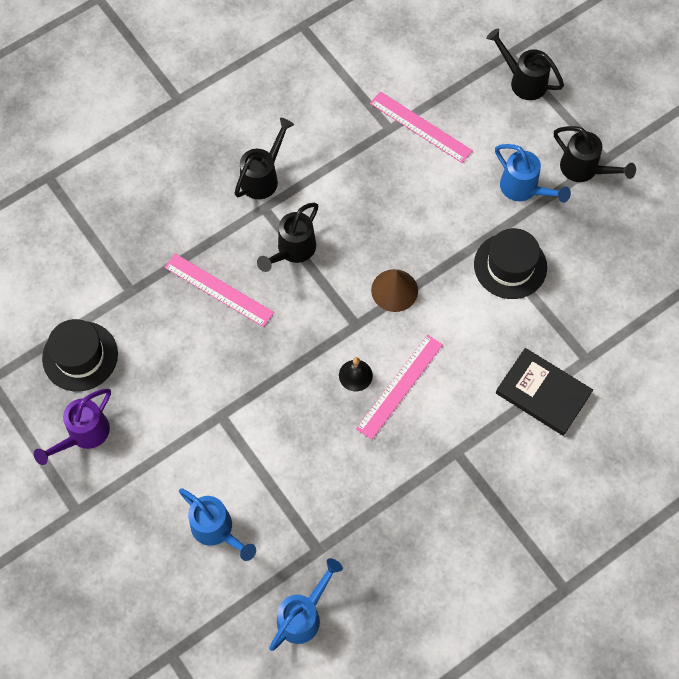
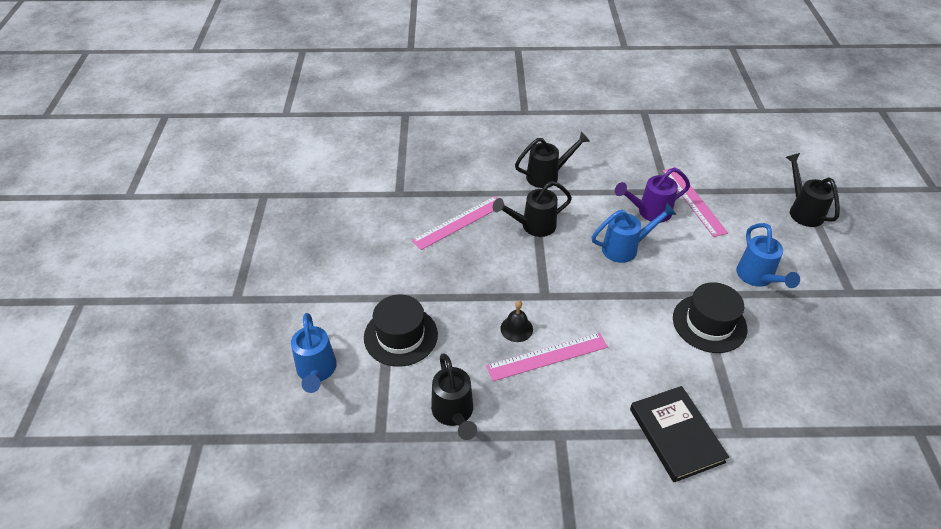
camera: 35 degrees right, 20 degrees down
purple watering can [34,389,111,465] -> purple watering can moved to [615,168,690,223]
black hat [42,319,118,391] -> black hat moved to [364,295,438,367]
pink ruler [164,253,274,327] -> pink ruler turned 75 degrees clockwise [411,196,505,250]
blue watering can [269,558,343,651] -> blue watering can moved to [591,203,676,263]
brown cone [371,269,418,312] -> none
black watering can [554,126,636,182] -> black watering can moved to [431,353,477,440]

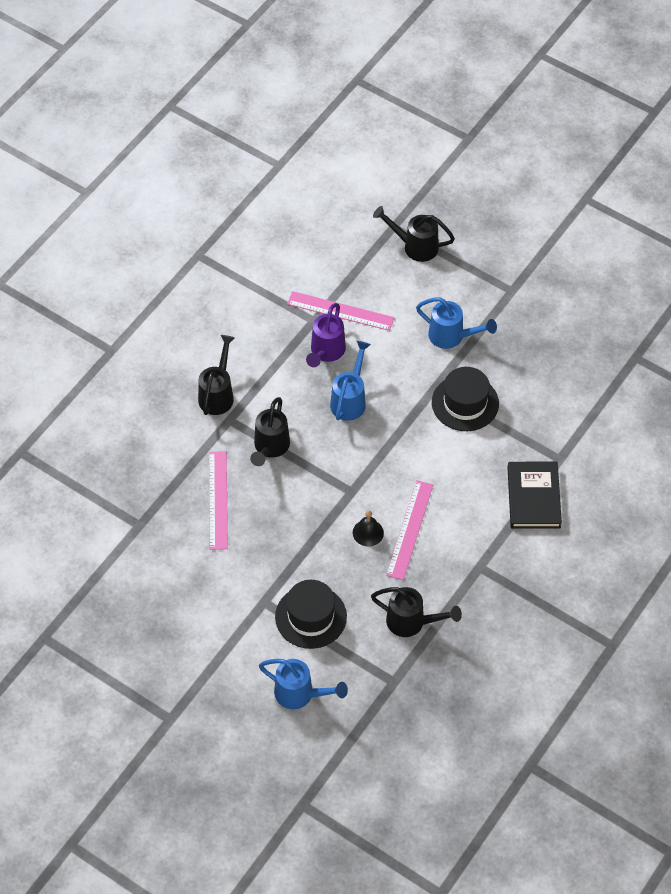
camera: 55 degrees left, 10 degrees up
black book [630,386,729,482] -> black book turned 75 degrees clockwise [507,462,562,529]

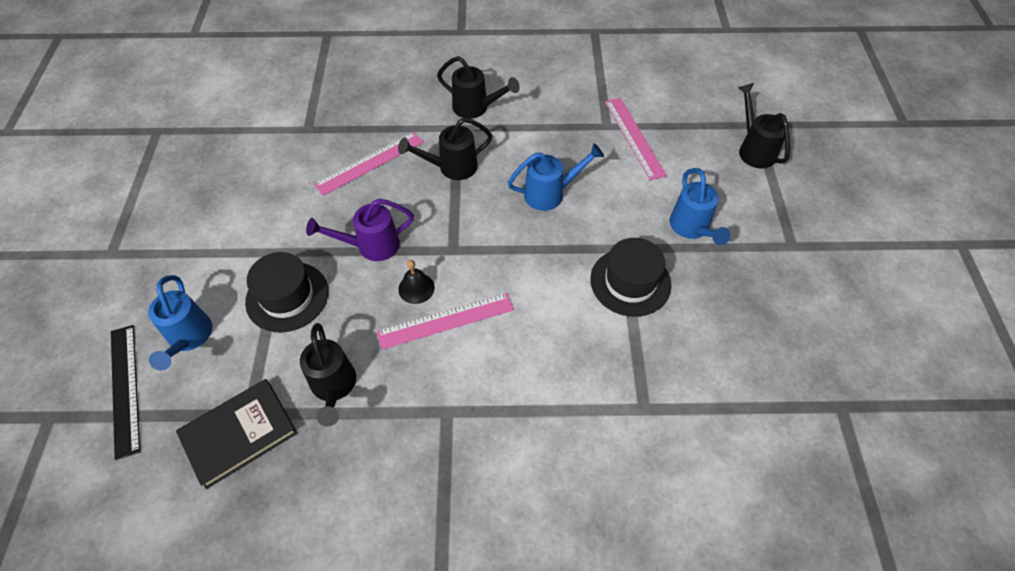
camera: 55 degrees right, 0 degrees up
black watering can [198,335,235,415] -> black watering can turned 45 degrees clockwise [437,56,520,119]
purple watering can [306,303,346,367] -> purple watering can moved to [306,199,414,261]
black book [507,462,562,529] -> black book moved to [176,379,297,489]
none -> black ruler [111,325,140,460]

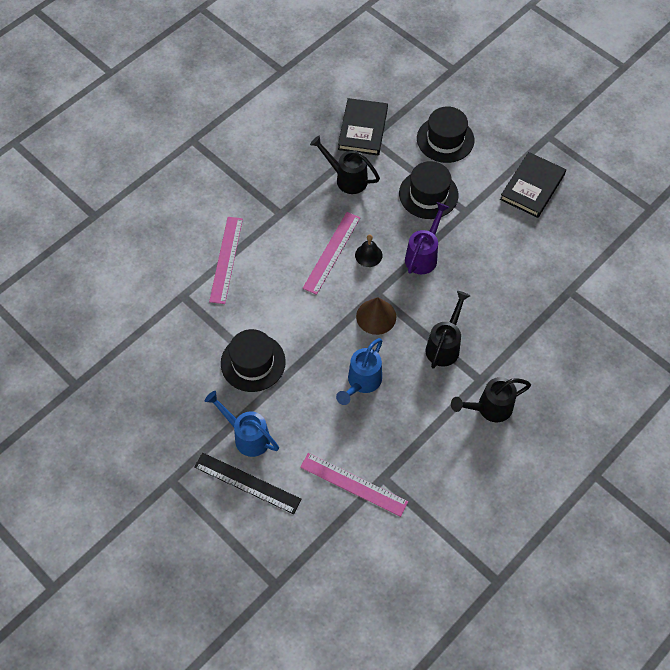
camera: 135 degrees right, 5 degrees up
black ruler [111,325,140,460] -> black ruler moved to [194,453,302,514]
blue watering can [148,275,212,370] -> black hat [417,106,474,163]
pink ruler [314,132,424,196] -> pink ruler moved to [209,217,243,304]
black watering can [738,83,790,168] -> none
none -> brown cone [356,297,396,335]
none -> black book [500,152,566,218]

